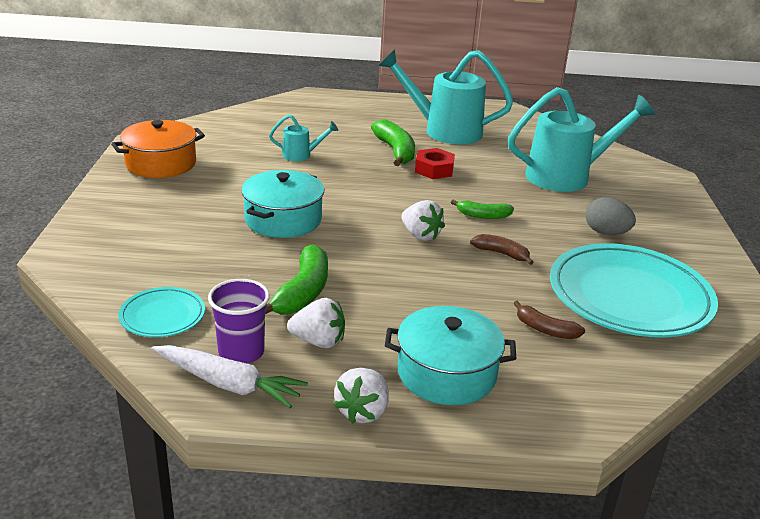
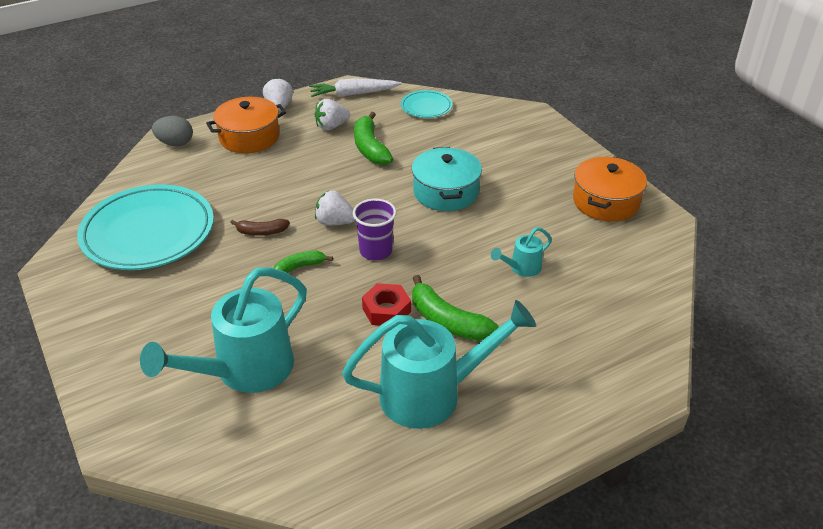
camera: 150 degrees right, 10 degrees up
purple cup [208,279,270,364] -> purple cup moved to [353,199,397,260]
turquoise pot [385,306,517,405] -> orange pot [206,97,286,153]
brown banana [514,301,585,339] -> none
grey egg [586,197,636,235] -> grey egg moved to [152,116,193,146]

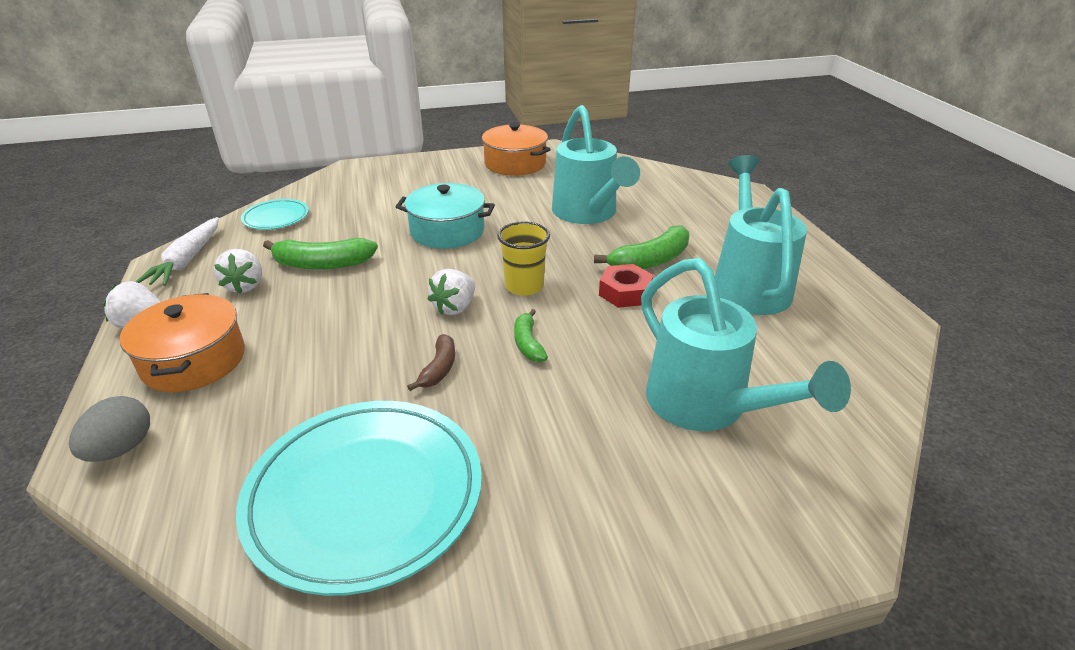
camera: 75 degrees left, 5 degrees down
purple cup [353,199,397,260] -> yellow cup [497,221,550,296]
turquoise watering can [491,227,552,277] -> turquoise watering can [552,105,640,224], size x2.18

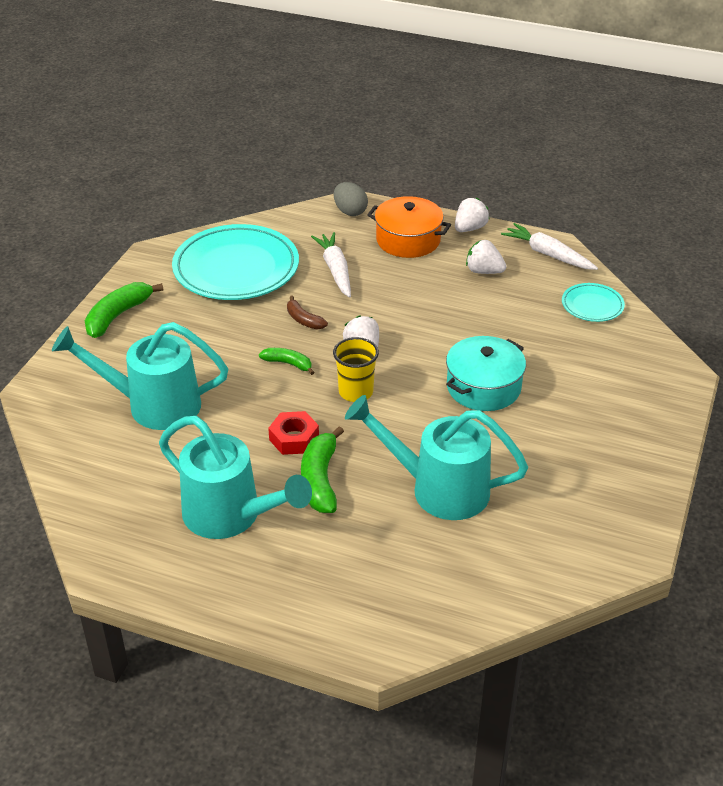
camera: 125 degrees right, 5 degrees up
green banana [263,238,378,270] -> green banana moved to [85,282,164,338]
orange pot [481,123,551,176] -> none
none -> white carrot [311,232,351,297]

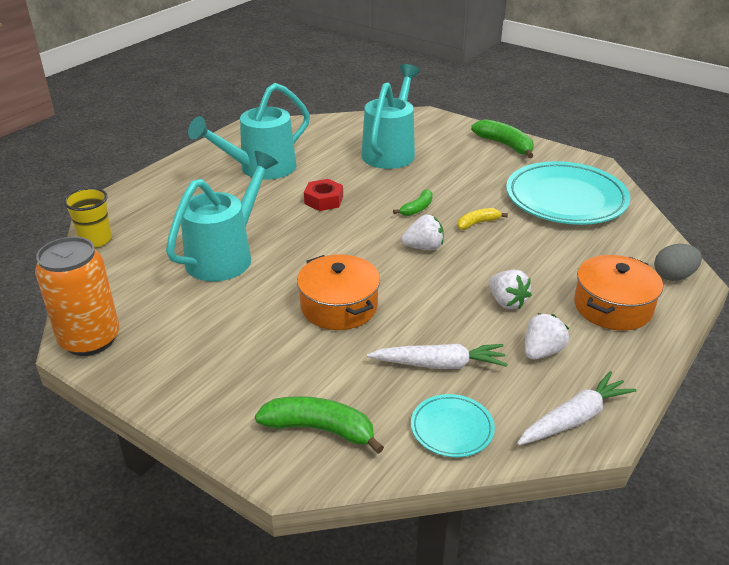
camera: 105 degrees right, 5 degrees down
brown banana [287,296,328,329] -> yellow banana [457,208,508,230]
green banana [301,426,344,513] -> green banana moved to [255,396,384,454]
white carrot [311,232,351,297] -> white carrot moved to [367,343,508,369]
yellow cup [333,337,379,402] -> yellow cup moved to [64,188,112,248]
turquoise pot [446,336,526,411] -> orange pot [297,254,380,330]
white strawberry [455,198,489,232] -> white strawberry moved to [489,270,532,309]
none -> orange can [35,237,119,356]

